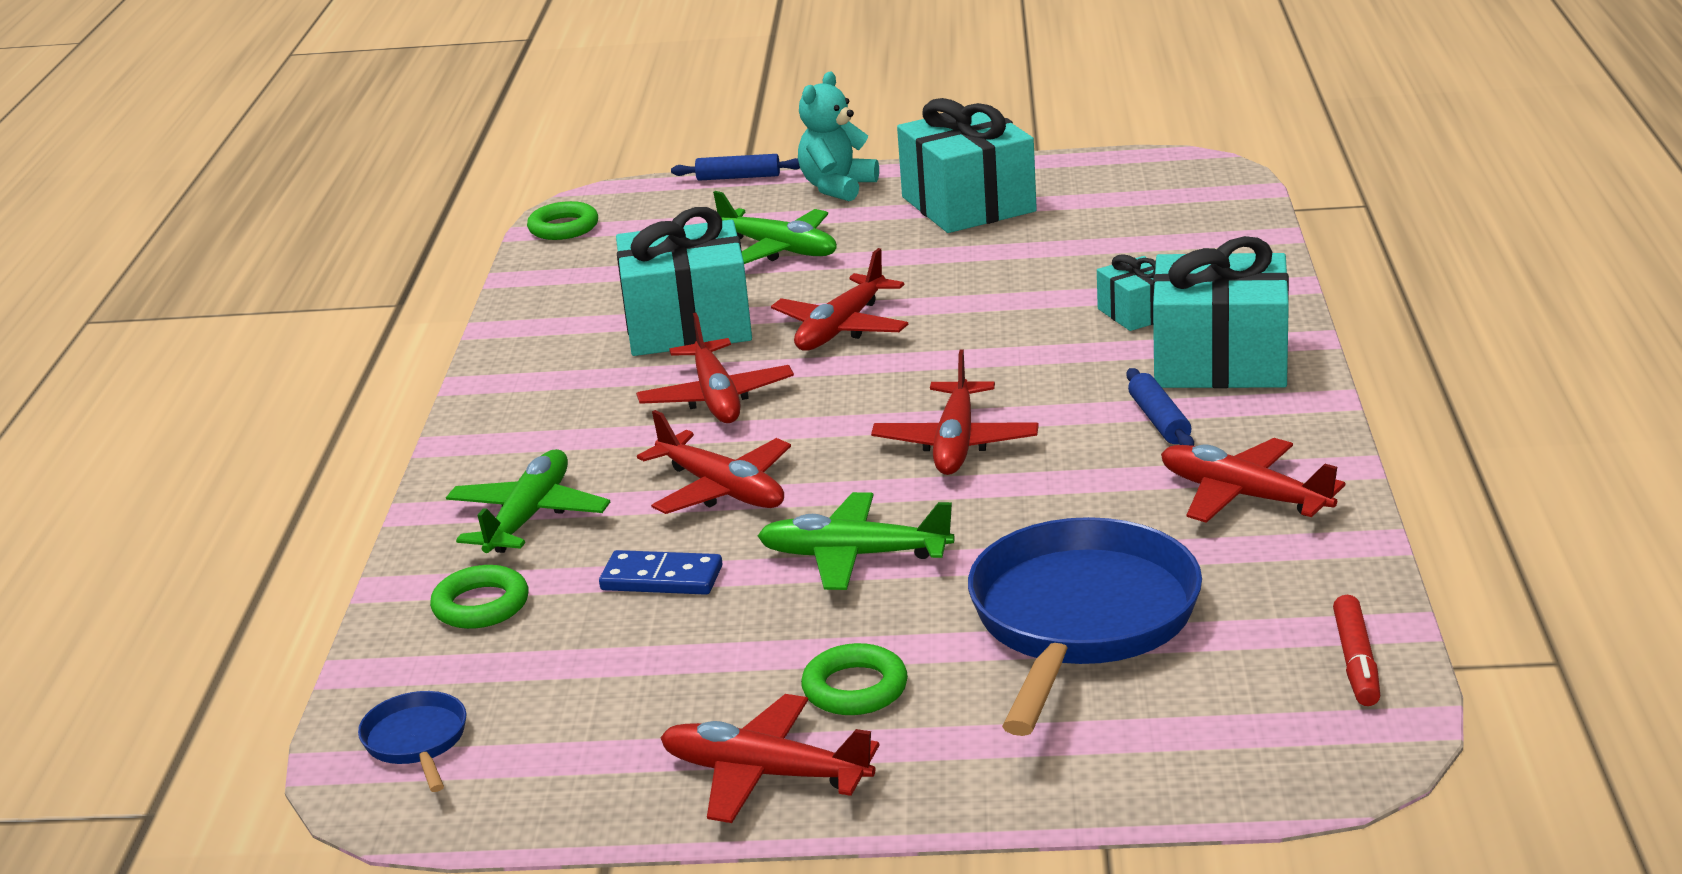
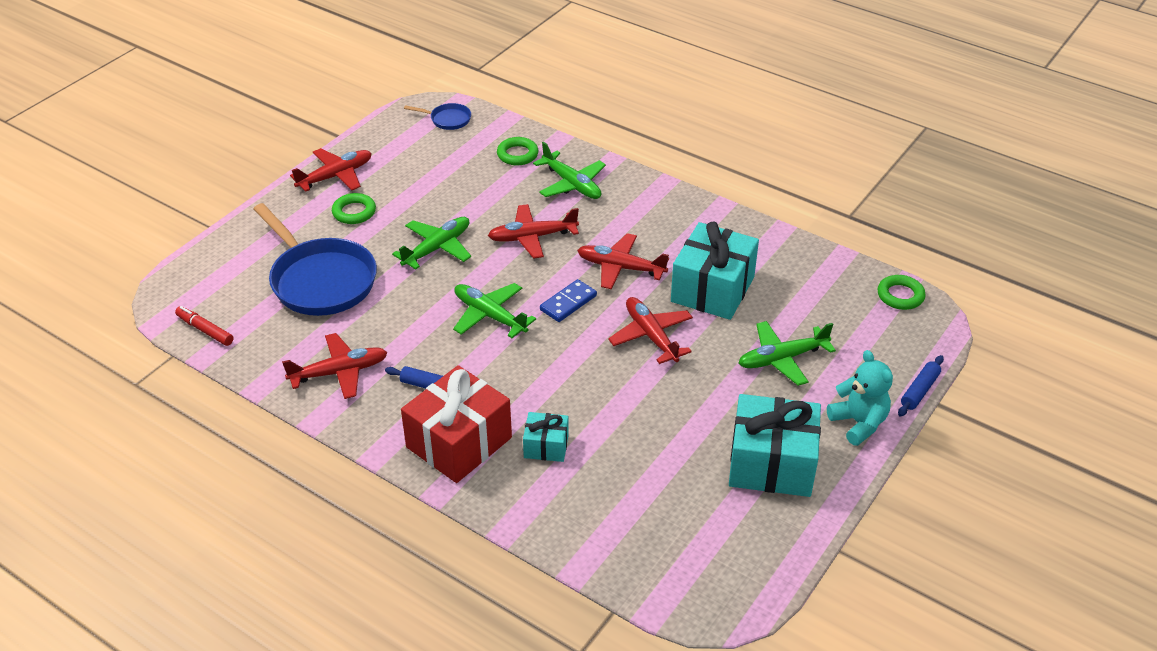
camera: 120 degrees right, 15 degrees up
blue domino [599,550,723,595] -> blue domino moved to [540,279,597,322]
red plane [871,350,1039,475] -> green plane [453,283,536,338]
turquoise gift [1153,236,1289,388] -> red gift [401,365,512,483]

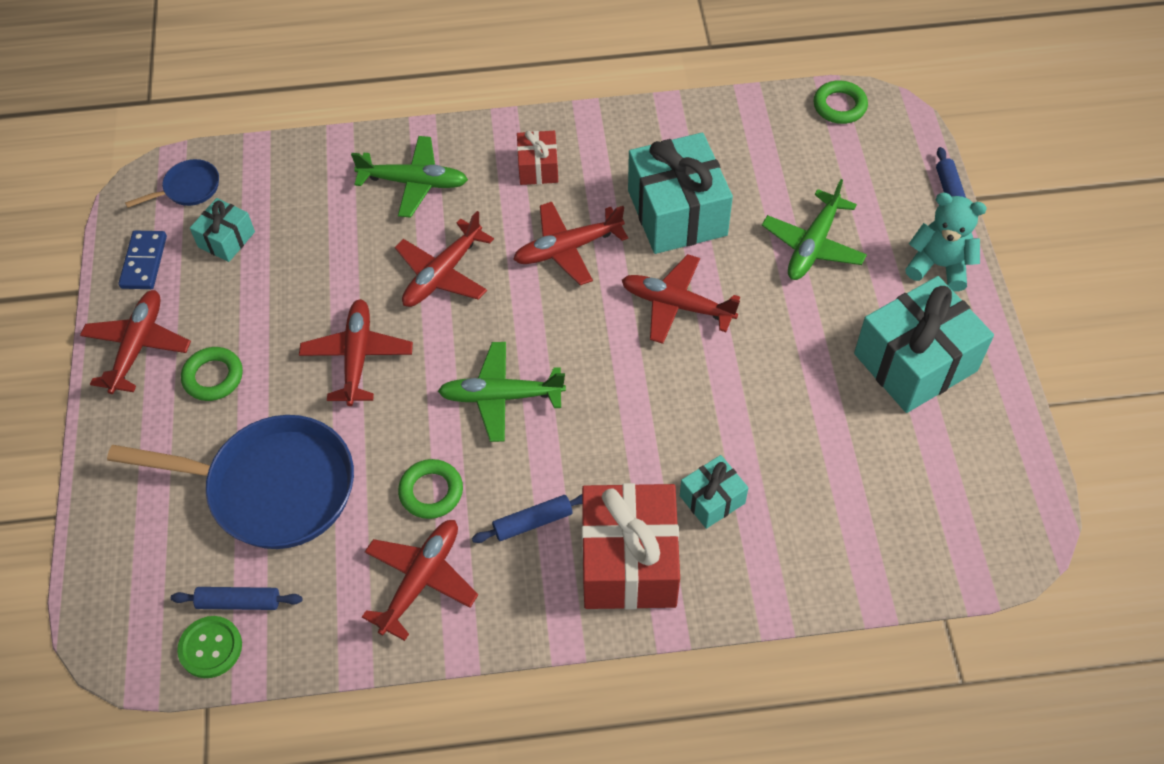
camera: 40 degrees left, 15 degrees up
red marker [175,306,234,346] -> green button [177,616,242,678]
green plane [392,217,471,270] -> red plane [299,299,413,406]
green ring [497,137,539,165] -> green ring moved to [398,459,463,519]
blue domino [540,279,597,322] -> blue domino moved to [119,231,167,289]
none -> blue rolling pin [171,587,303,610]
none -> turquoise gift [190,198,255,262]
none -> red gift [517,131,558,185]

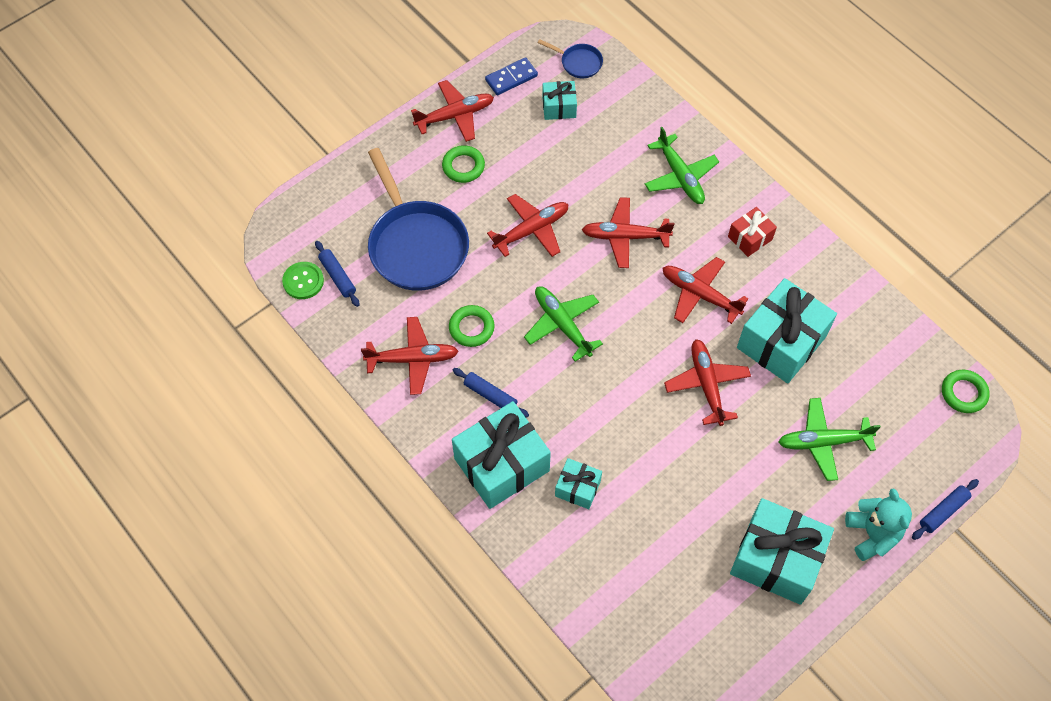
camera: 55 degrees right, 5 degrees up
red gift [582,483,680,610] -> turquoise gift [452,401,551,509]

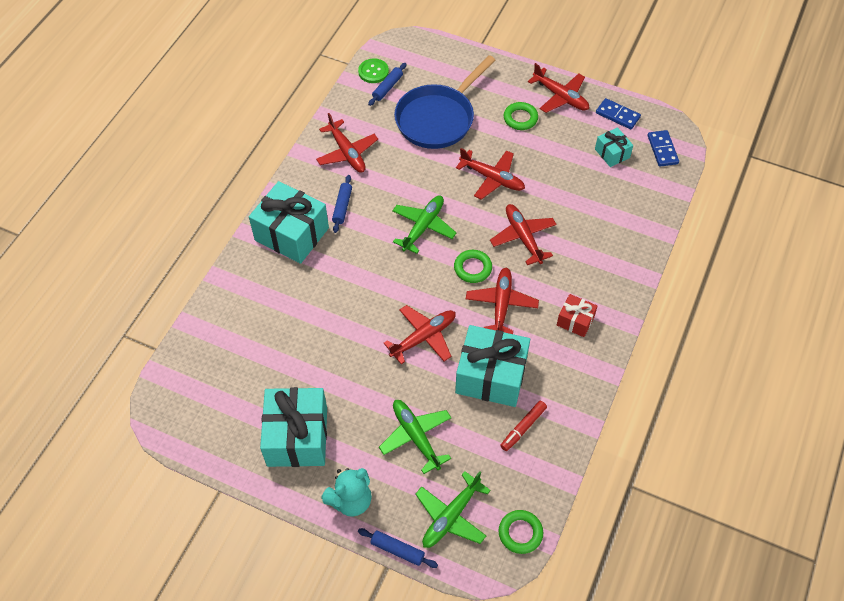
camera: 65 degrees right, 5 degrees down
green ring [449,305,495,347] -> green ring moved to [454,250,492,283]
blue pan [538,39,603,78] -> blue domino [648,130,679,167]
turquoise gift [555,458,602,509] -> none
green plane [645,127,719,204] -> green plane moved to [415,471,491,548]
none -> red marker [500,401,547,451]

